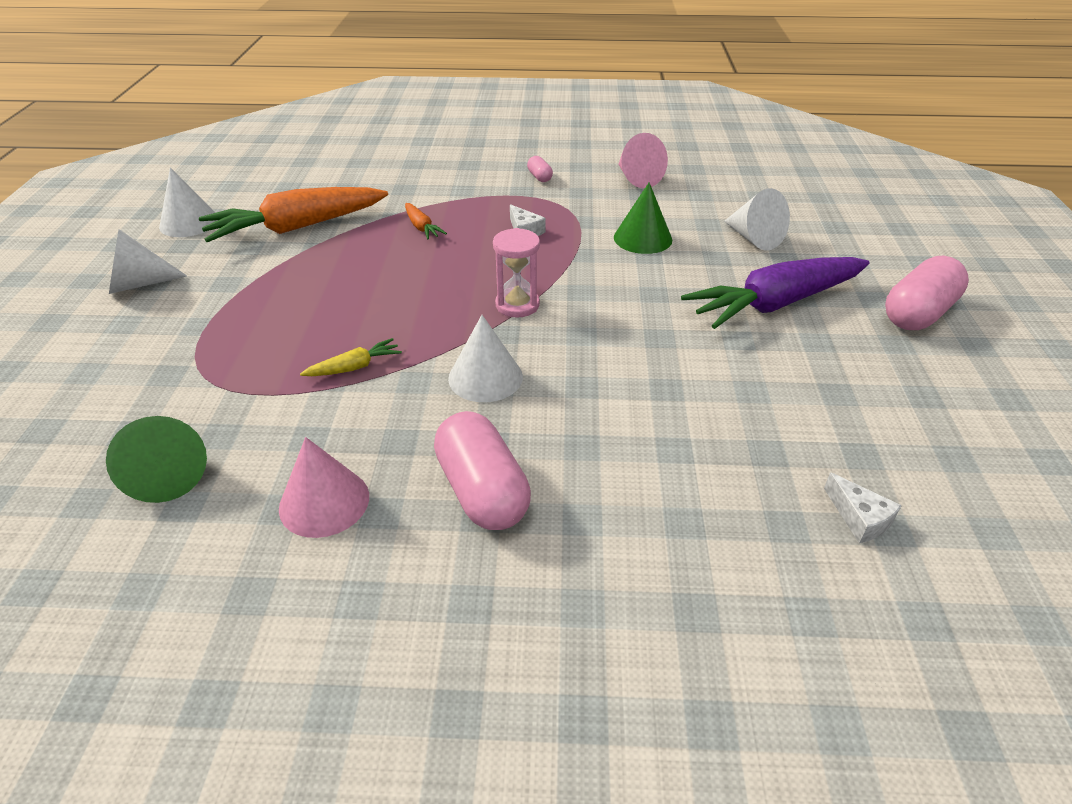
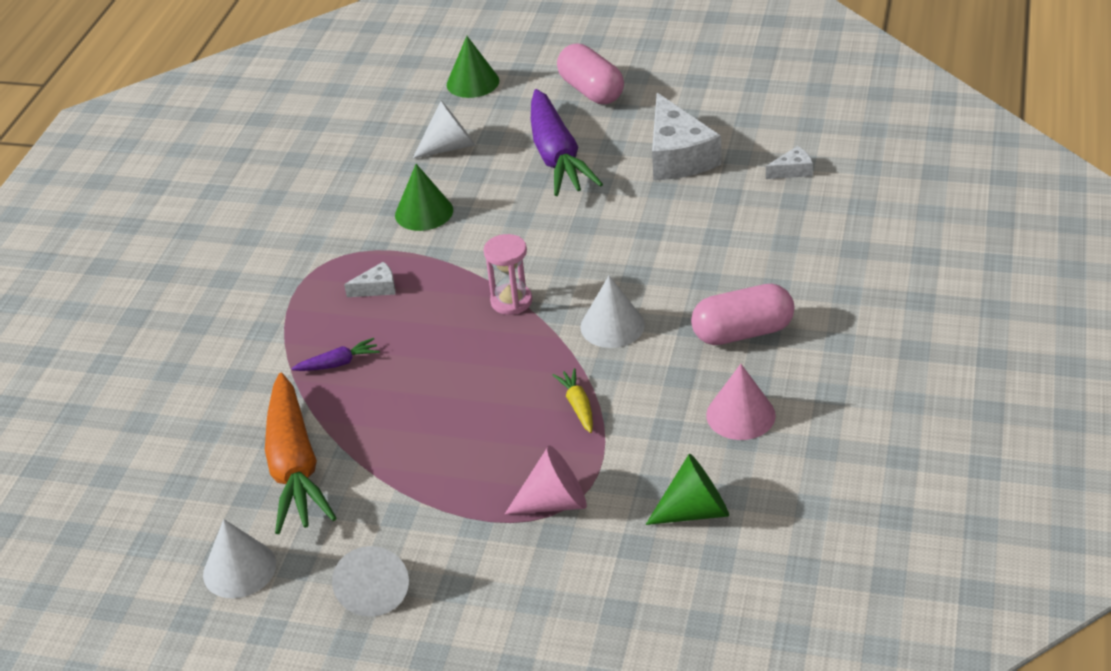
camera: 75 degrees left, 0 degrees up
orange carrot [405,203,447,240] -> purple carrot [291,338,380,371]
pink capsule [527,156,553,182] -> none
pink cone [618,133,668,188] -> pink cone moved to [505,446,587,514]
none -> green cone [447,36,499,98]
none -> white cheese [652,93,721,180]

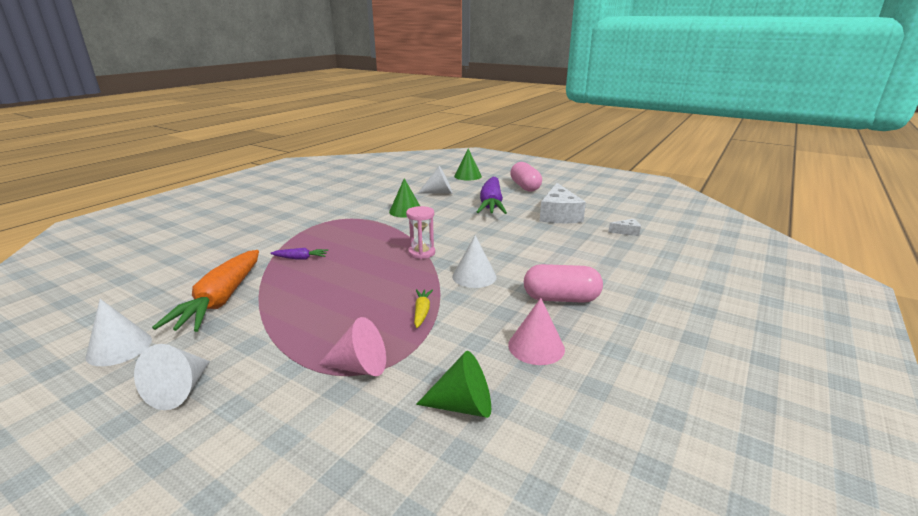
camera: 15 degrees right, 15 degrees down
white cheese [344,261,396,297] -> none

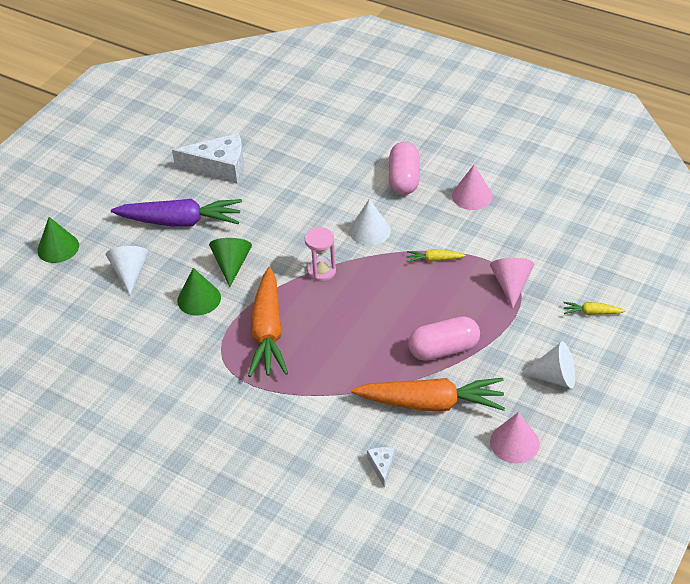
camera: 90 degrees left, 20 degrees up
white cone [85,299,152,366] -> pink cone [490,412,540,463]
purple carrot [270,248,328,260] -> none
green cone [416,351,491,418] -> green cone moved to [209,238,252,287]
pink capsule [510,162,542,192] -> pink capsule moved to [408,316,480,361]
white cheese [608,219,641,236] -> white cheese moved to [367,447,395,488]
none -> orange carrot [248,267,288,377]
none -> yellow carrot [563,302,626,315]

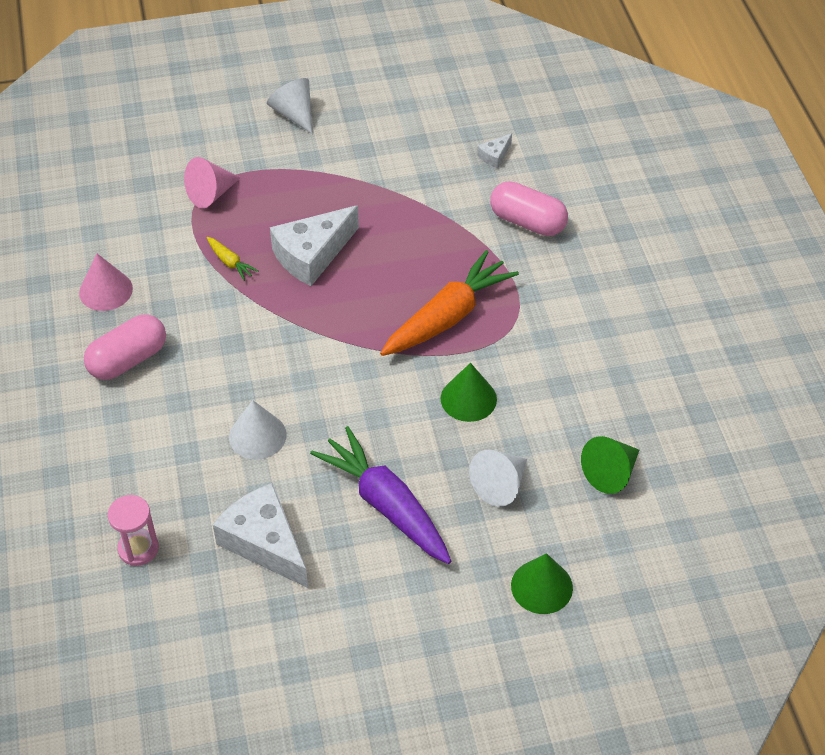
camera: 135 degrees left, 5 degrees up
green cone [209,238,252,287] -> green cone moved to [581,436,639,494]
pink hourglass [305,227,336,282] -> pink hourglass moved to [108,495,159,566]
white cone [349,199,391,246] -> white cone moved to [229,400,287,460]
orange carrot [351,378,505,411] -> none
pink capsule [408,316,480,361] -> pink capsule moved to [490,181,568,236]
pink cone [490,412,540,463] -> none
yellow carrot [563,302,626,315] -> none
none -> white cheese [270,205,359,286]

